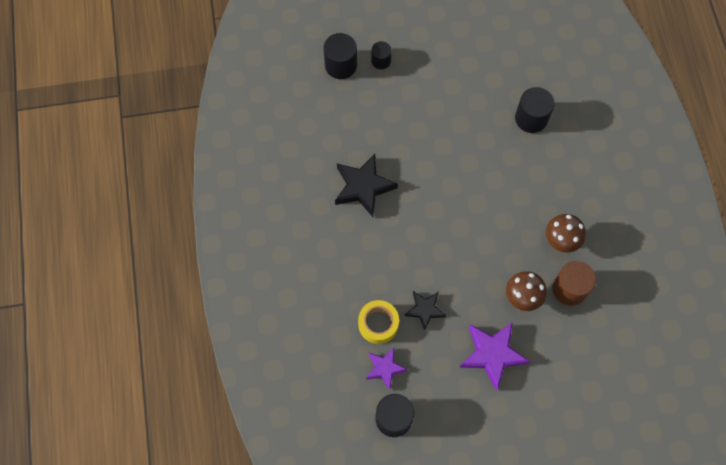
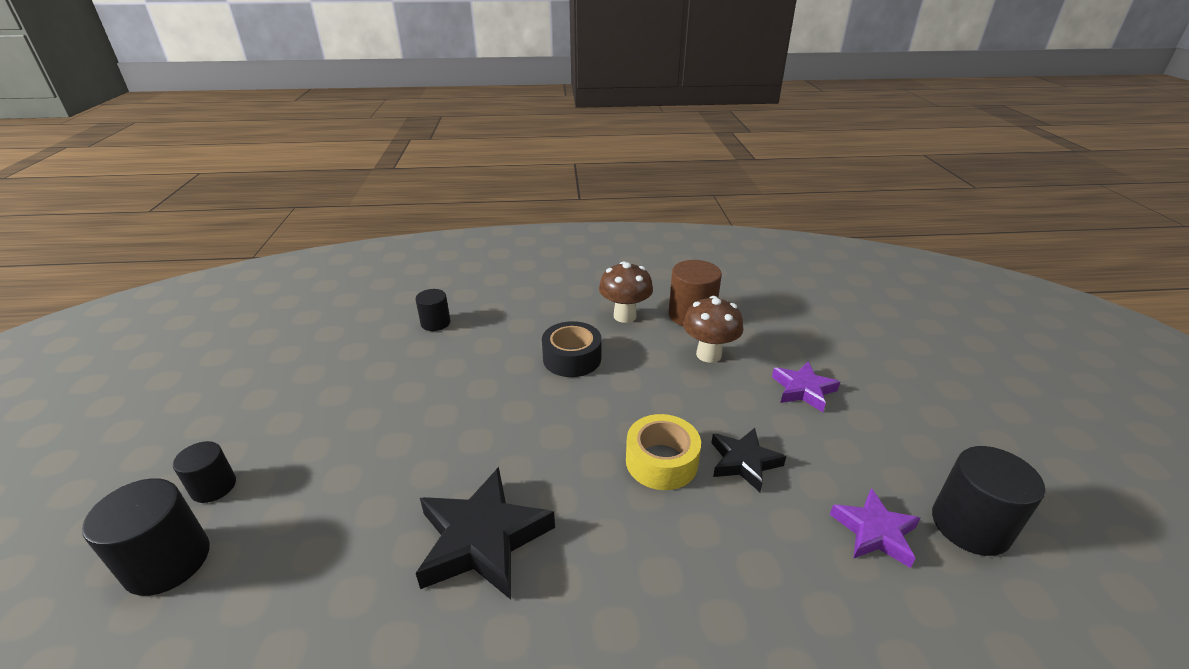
camera: 85 degrees left, 35 degrees down
yellow tape [358,300,399,344] -> yellow tape moved to [626,414,701,490]
purple star [459,322,530,391] -> purple star [772,362,840,412], size x0.61
black cylinder [515,87,555,133] -> black cylinder [415,289,450,331], size x0.61
none -> black tape [542,321,602,377]

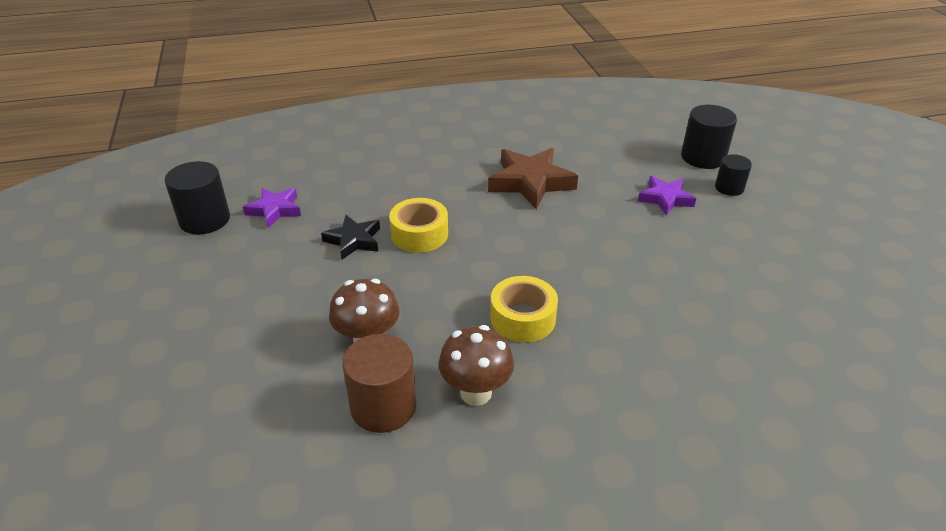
camera: 170 degrees right, 5 degrees up
black cylinder [415,289,450,331] -> none
black star [416,467,555,600] -> brown star [488,148,578,210]
black tape [542,321,602,377] -> yellow tape [490,276,558,342]
purple star [772,362,840,412] -> purple star moved to [638,176,696,216]

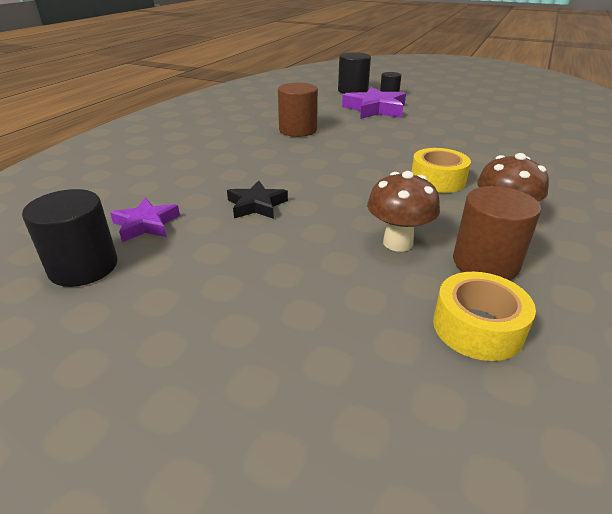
camera: 50 degrees left, 5 degrees down
yellow tape [389,198,448,253] -> yellow tape moved to [433,272,536,361]
brown star [488,148,578,210] -> brown cylinder [278,83,318,137]
purple star [638,176,696,216] -> purple star [342,87,406,119], size x1.65

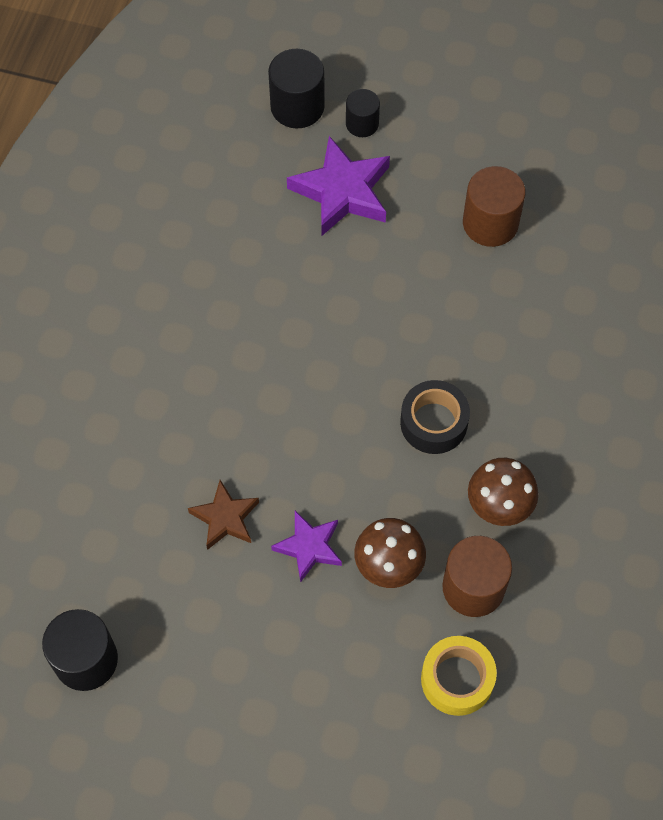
camera: 10 degrees left, 30 degrees up
purple star [110,198,180,242] -> purple star moved to [271,511,342,582]
black star [227,181,288,219] -> brown star [188,480,259,550]
brown cylinder [278,83,318,137] -> brown cylinder moved to [463,166,526,247]
yellow tape [411,148,471,193] -> black tape [400,380,470,454]

